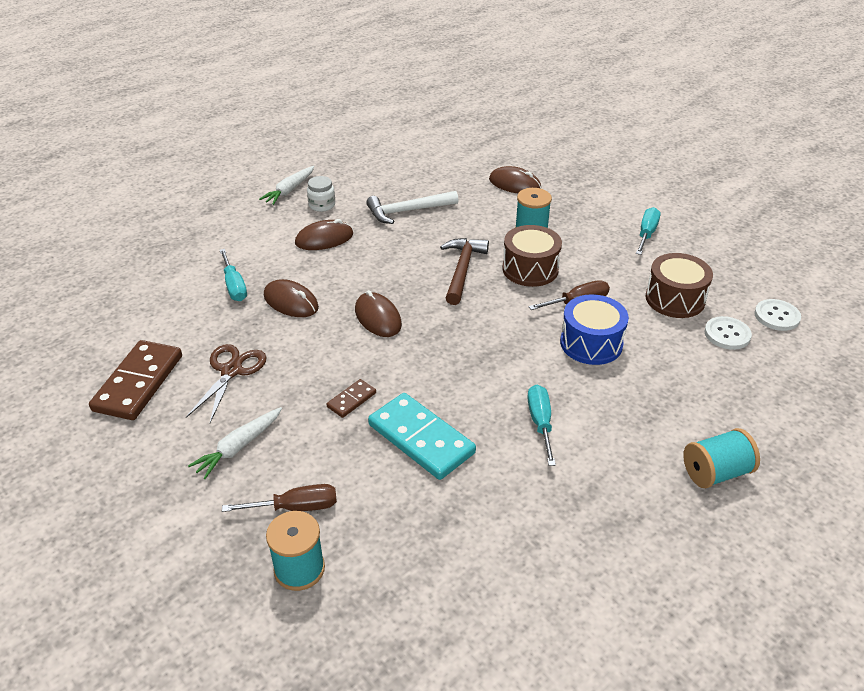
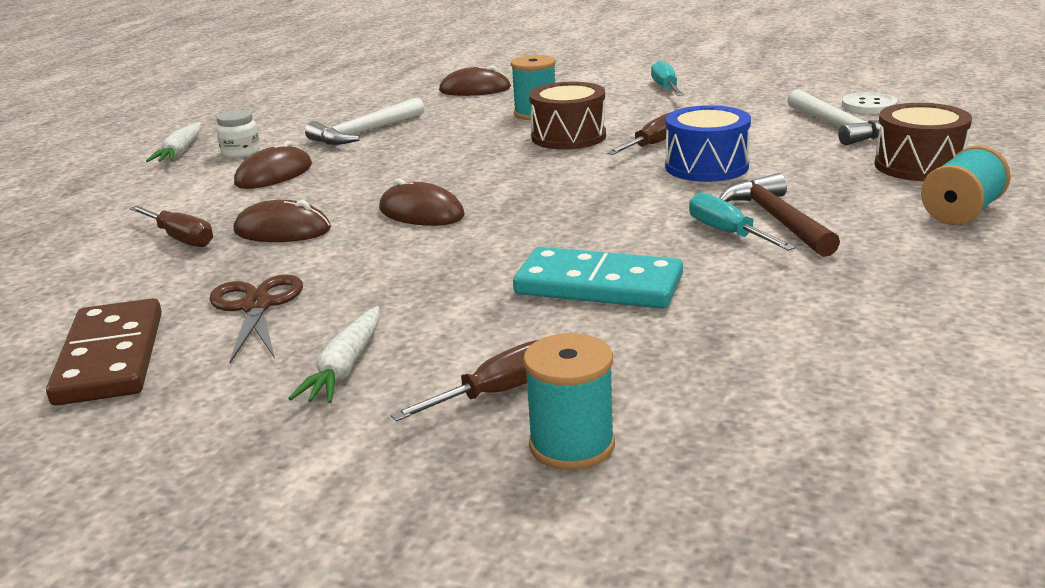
camera: 25 degrees left, 15 degrees down
turquoise screwdriver [220,249,247,301] -> brown screwdriver [130,206,213,247]
brown domino [327,379,376,418] -> none
brown hammer [440,238,489,305] -> brown hammer moved to [719,173,840,257]
brown drum [646,253,713,318] -> brown drum moved to [875,103,972,181]
white button [705,316,752,350] -> white hammer [788,89,881,145]

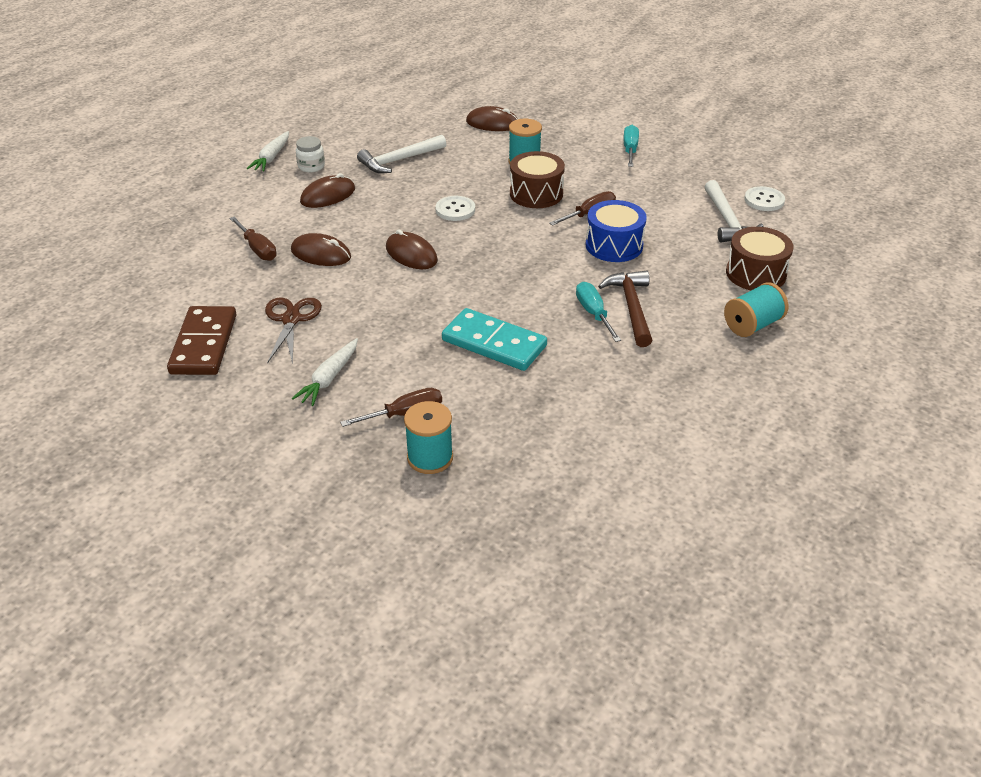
camera: 10 degrees right, 15 degrees up
none -> white button [436,196,475,221]

